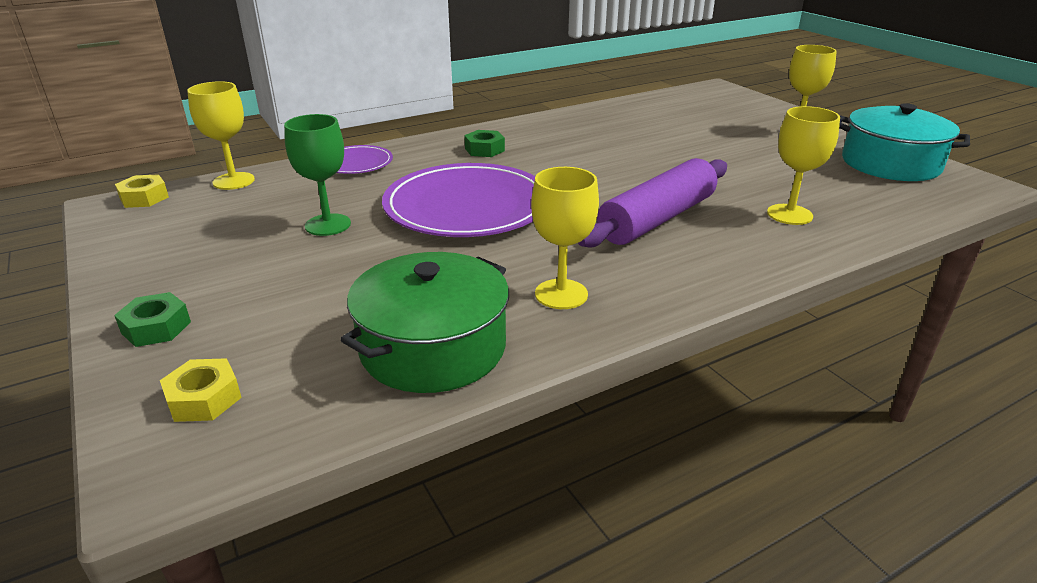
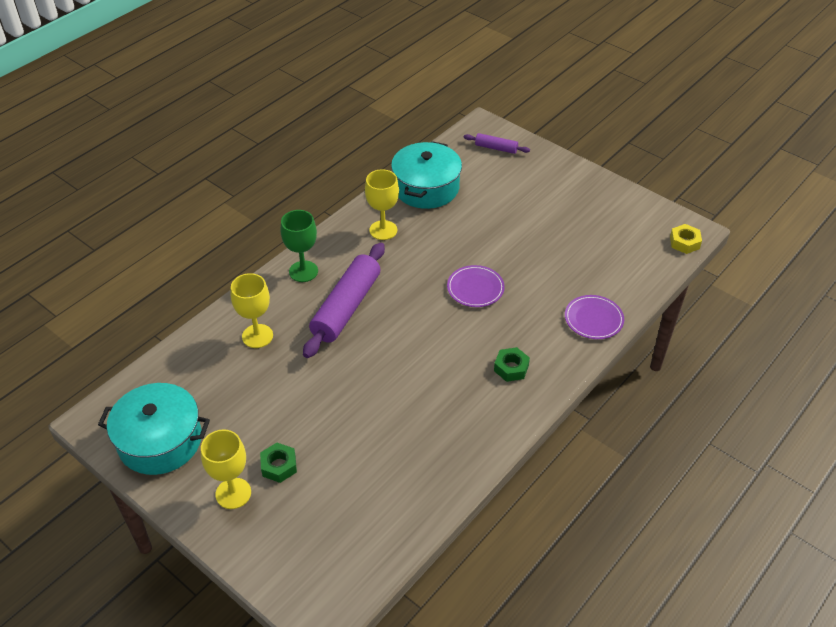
camera: 160 degrees right, 15 degrees up
green nut [114,292,191,347] -> green nut moved to [260,443,297,483]
yellow nut [160,358,242,422] -> purple rolling pin [464,133,530,154]
yellow goblet [187,81,255,190] -> none
green goblet [284,114,351,236] -> green goblet moved to [281,210,318,282]
green pot [340,252,509,393] -> turquoise pot [391,141,462,209]
purple plate [382,163,536,237] -> purple plate [447,265,505,307], size x0.50

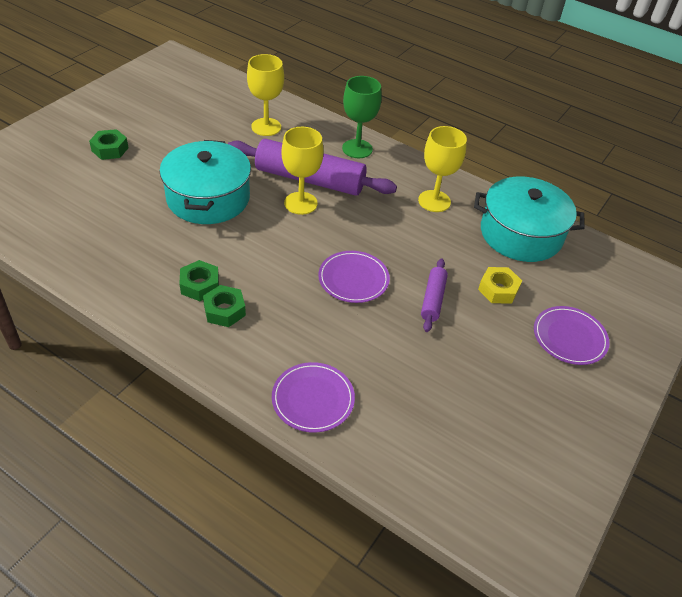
camera: 80 degrees right, 0 degrees up
turquoise pot [98,383,210,475] -> turquoise pot moved to [159,140,251,224]
yellow goblet [201,429,251,509] -> yellow goblet moved to [281,127,324,215]
purple rolling pin [464,133,530,154] -> purple rolling pin moved to [421,259,448,332]
yellow nut [670,224,702,254] -> yellow nut moved to [478,267,522,304]
none -> green nut [179,260,219,301]
none -> purple plate [534,306,610,365]

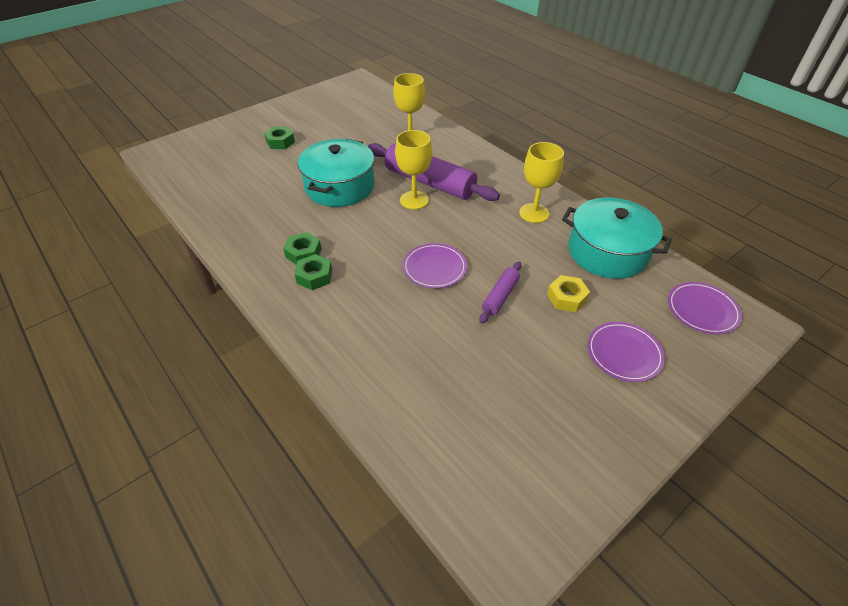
camera: 20 degrees right, 0 degrees up
purple plate [272,362,355,433] -> purple plate moved to [668,282,742,334]
green goblet [342,76,382,158] -> none

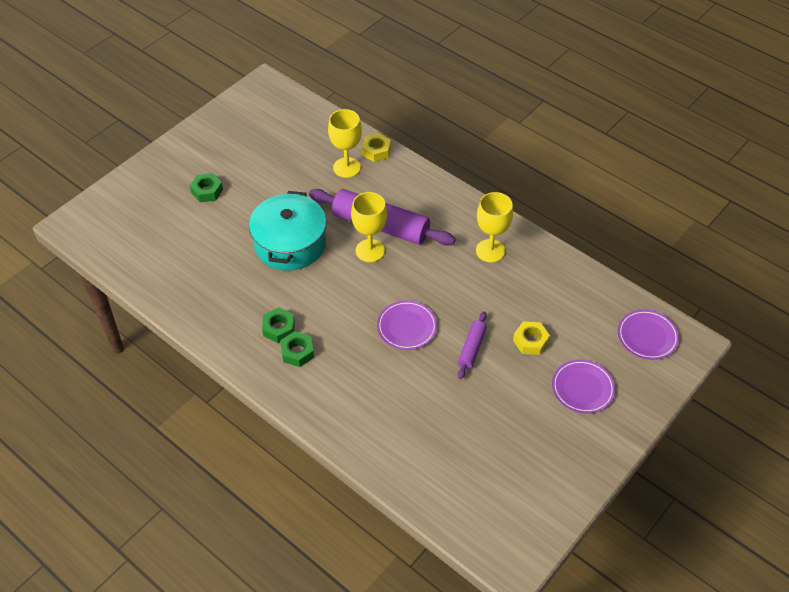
camera: 10 degrees left, 5 degrees up
turquoise pot [562,198,672,279] -> none
none -> yellow nut [362,133,391,162]

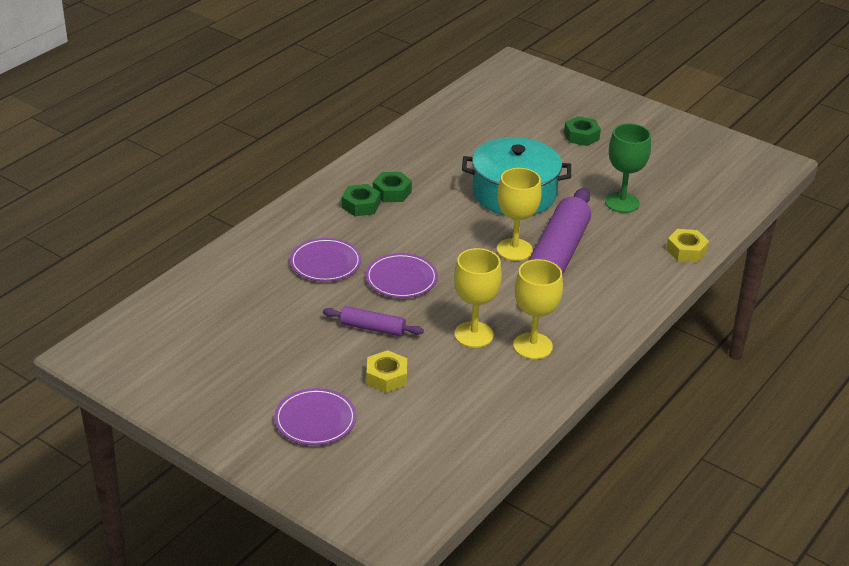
camera: 85 degrees right, 15 degrees down
yellow goblet [328,109,362,178] -> yellow goblet moved to [454,248,502,348]
purple plate [618,309,679,360] -> purple plate moved to [290,238,362,282]
none -> green goblet [605,124,651,213]

